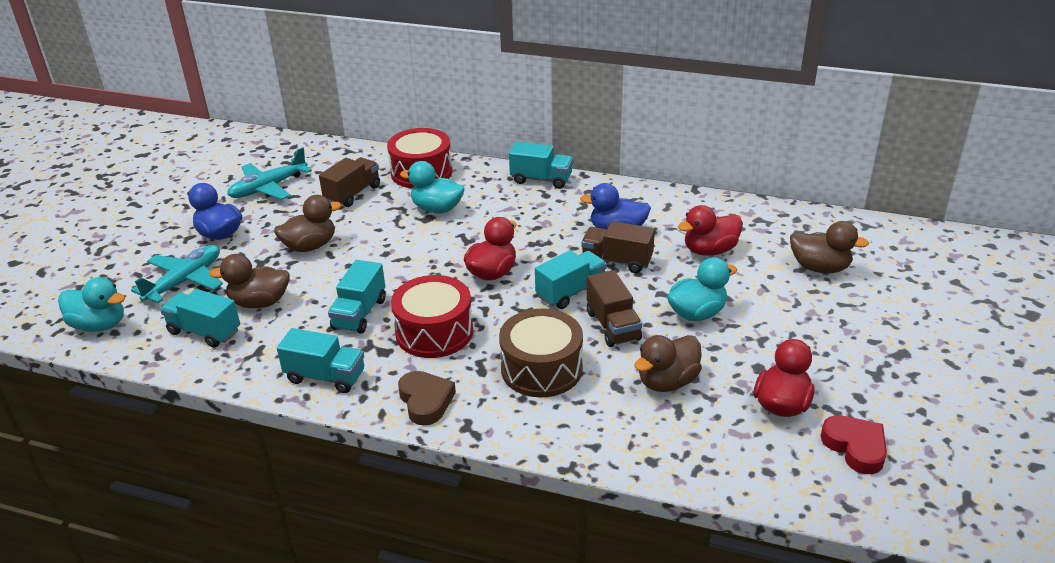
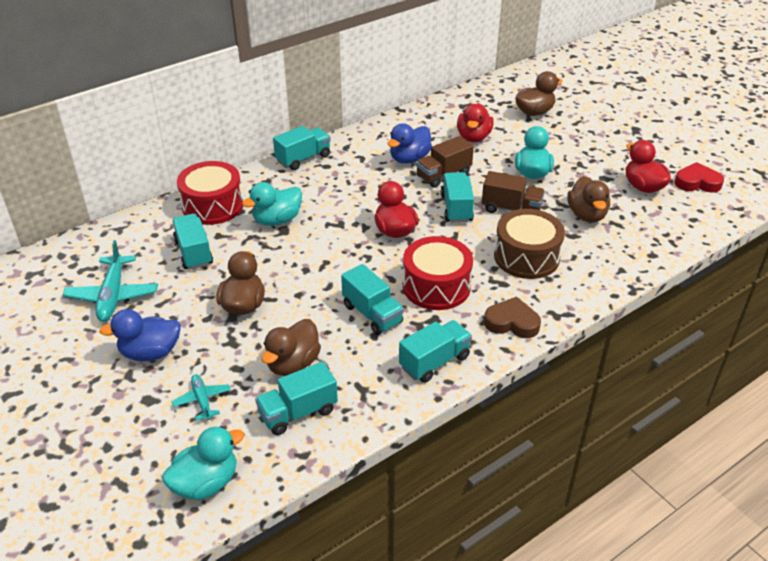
camera: 55 degrees left, 5 degrees up
turquoise plane [131,245,223,303] -> turquoise plane [171,374,231,421], size x0.56
brown truck [319,157,380,207] -> turquoise truck [172,214,213,270]

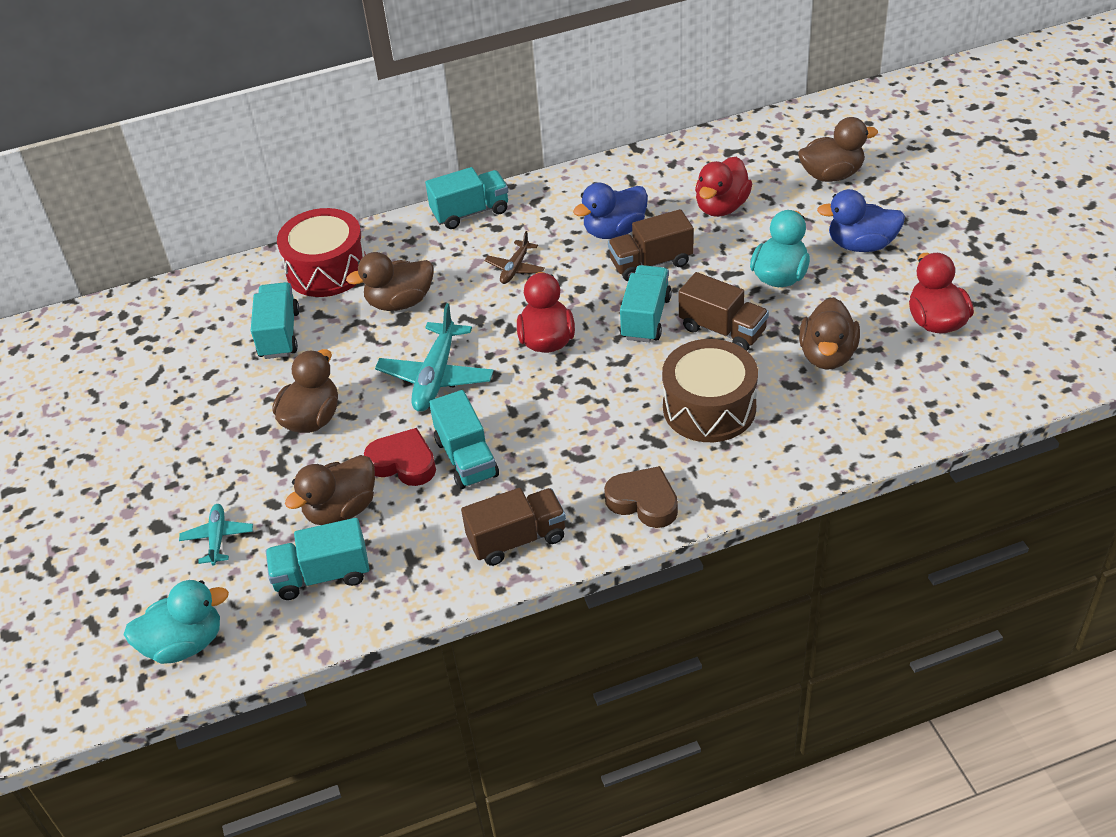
camera: 20 degrees right, 5 degrees up
turquoise plane [62,240,158,322] -> turquoise plane moved to [375,303,494,412]
blue duck [99,309,181,361] -> blue duck moved to [817,189,905,252]
turquoise duck [242,182,302,226] -> brown duck [346,252,434,311]
turquoise truck [399,320,472,383] -> brown truck [461,488,566,566]
red drum [403,236,473,310] -> none
red heart [675,162,724,193] -> red heart moved to [364,428,436,486]
none -> brown plane [485,231,545,284]

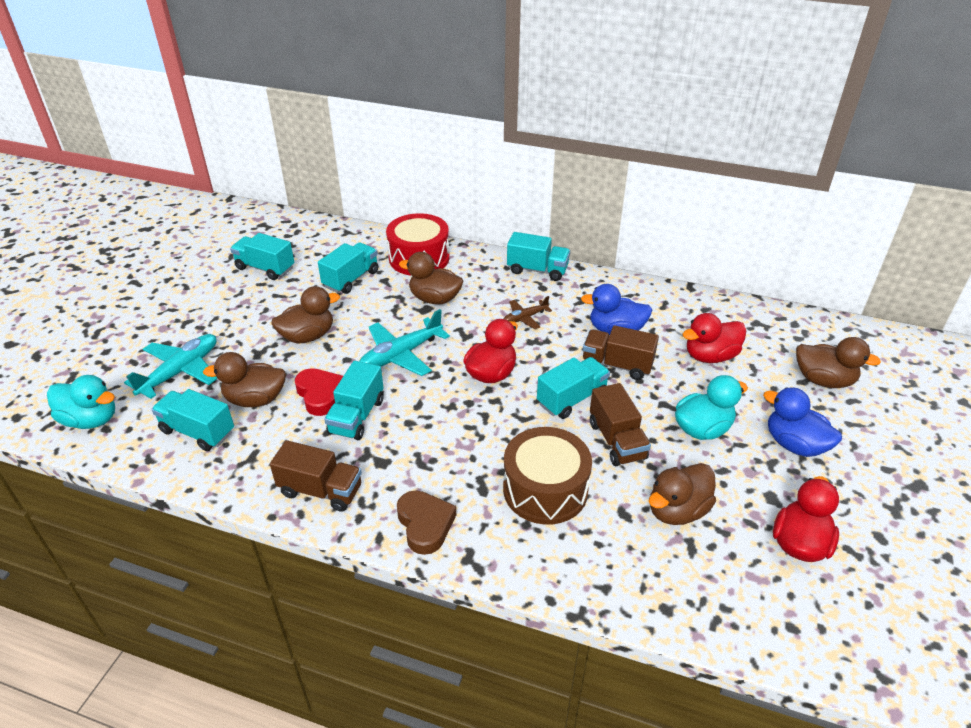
camera: 35 degrees right, 5 degrees down
turquoise plane [179,504,253,565] -> turquoise plane [124,334,218,399], size x1.78
none -> turquoise truck [230,233,294,280]

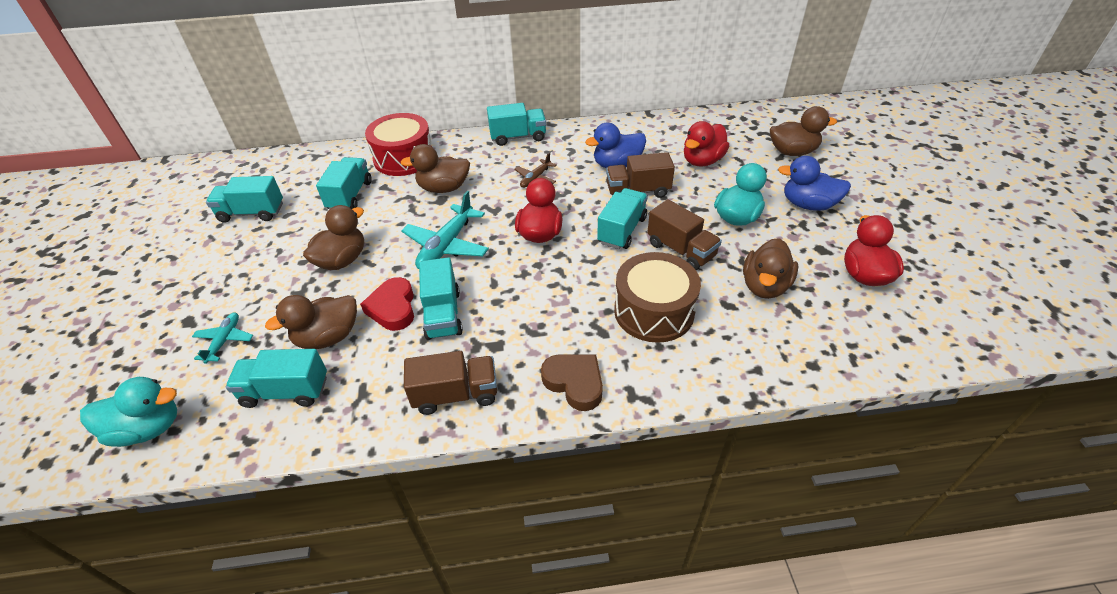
camera: 25 degrees left, 5 degrees up
turquoise plane [124,334,218,399] -> turquoise plane [192,313,253,364], size x0.56
red heart [295,368,343,416] -> red heart turned 135 degrees counterclockwise [360,277,414,331]

